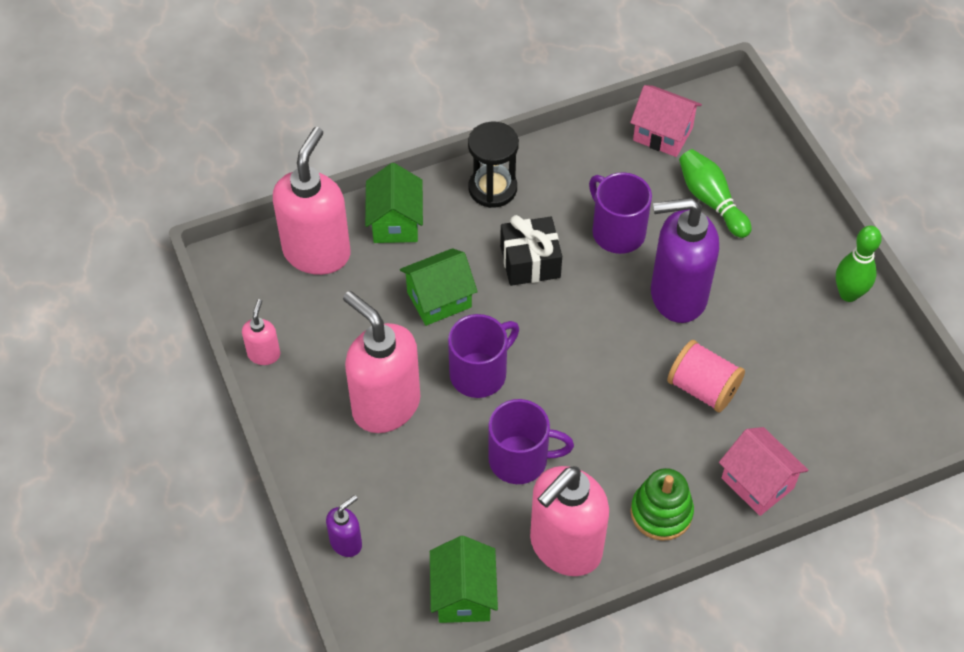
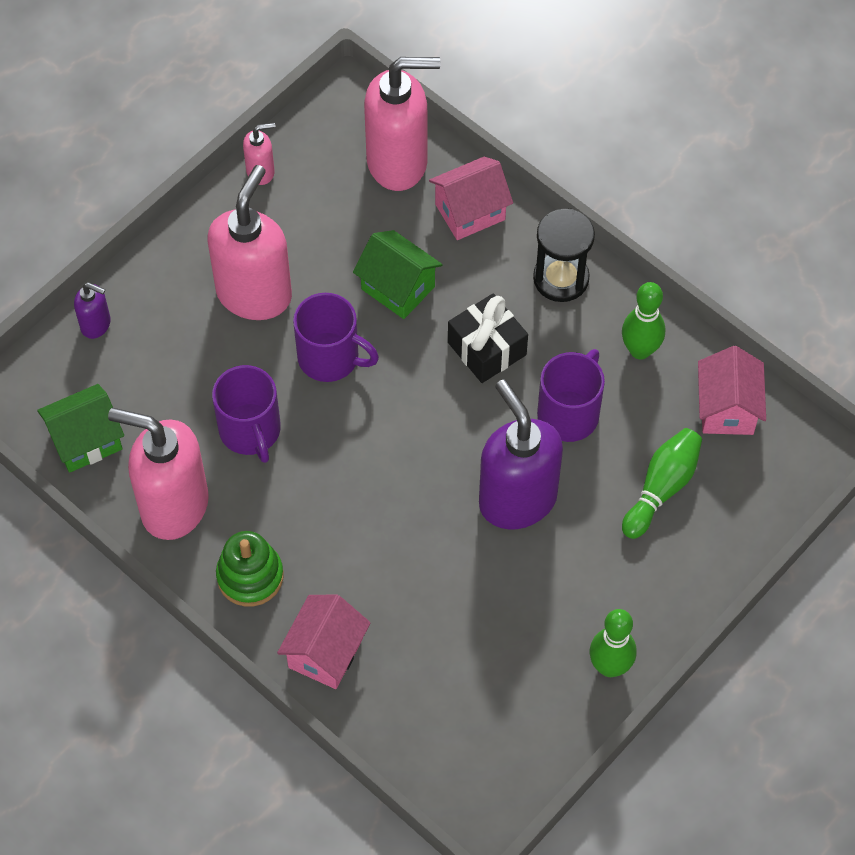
camera: 65 degrees right, 5 degrees up
green house [365,163,423,243] -> pink house [429,157,513,240]
pink spool [667,340,745,413] -> none
none -> green bowling pin [622,282,665,359]

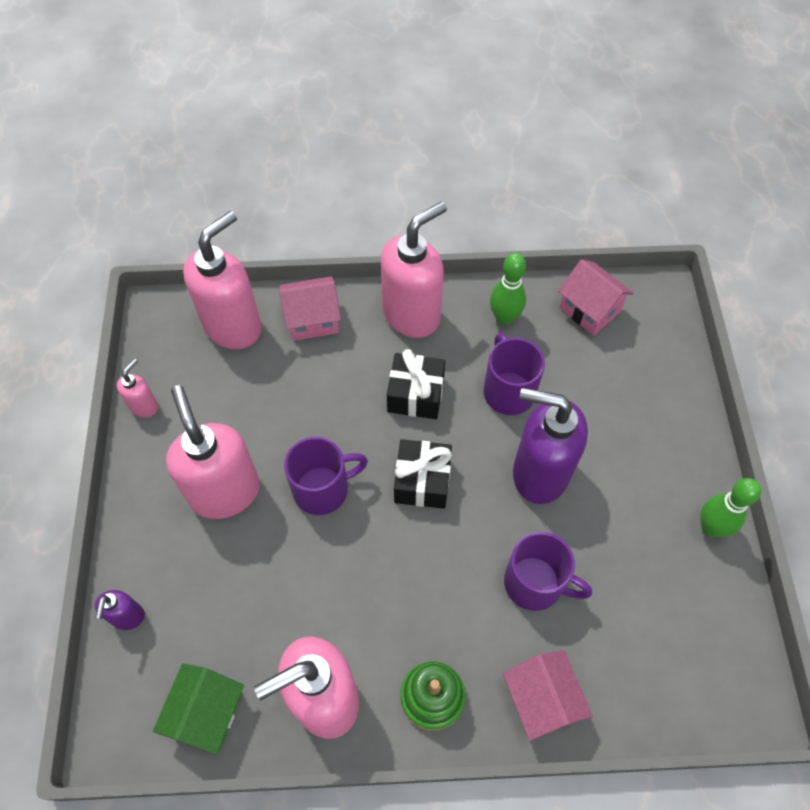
camera: 45 degrees left, 0 degrees up
purple soap dispenser [74,282,111,339] -> purple soap dispenser turned 120 degrees clockwise [95,590,145,630]
purple mug [212,365,281,463] -> purple mug moved to [504,532,592,611]
green house [353,230,443,319] -> none
pink house [429,157,513,240] -> pink house turned 60 degrees clockwise [279,276,341,341]
black hourglass [533,208,595,302] -> pink soap dispenser [381,202,447,338]
green bowling pin [622,428,702,539] -> none
none -> black gift [394,439,452,509]

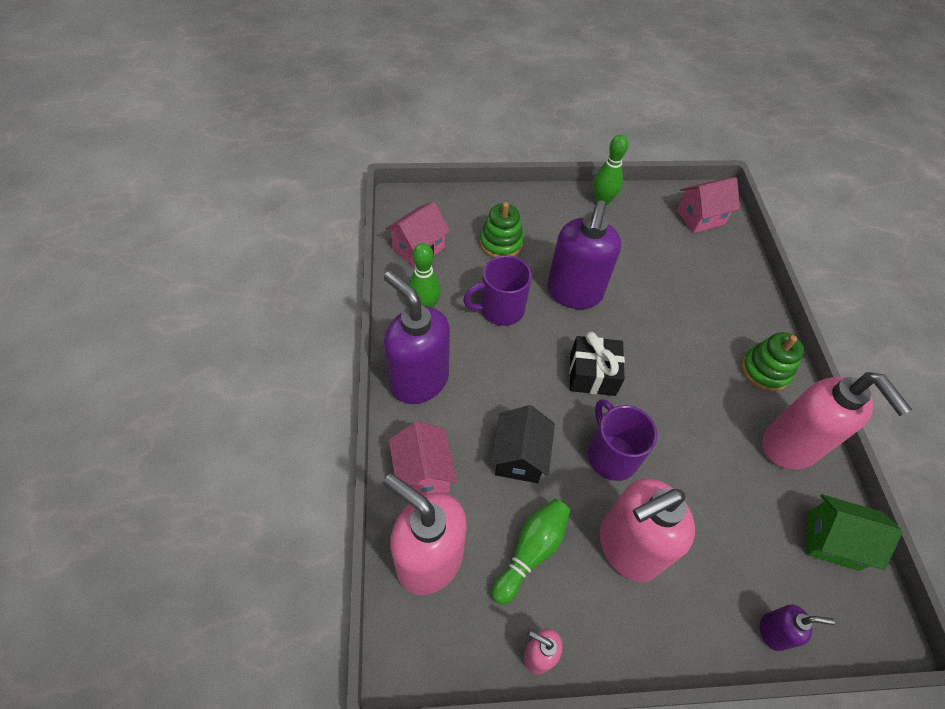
camera: 95 degrees left, 5 degrees down
pink soap dispenser [381,202,447,338] -> purple soap dispenser [384,271,450,404]
black gift [387,349,445,419] -> none
pink house [503,650,593,741] -> pink house moved to [677,177,740,233]
purple mug [504,532,592,611] -> none
none -> green stacking toy [480,202,524,258]
none -> black house [491,405,555,483]
none -> green bowling pin [492,499,570,605]

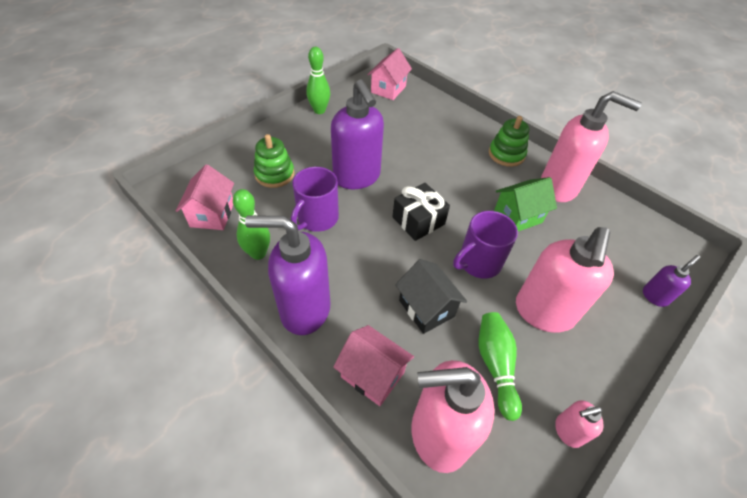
camera: 40 degrees left, 5 degrees down
purple mug [588,399,657,481] -> purple mug turned 60 degrees counterclockwise [453,211,518,279]
green house [807,494,903,571] -> green house moved to [494,177,557,231]

